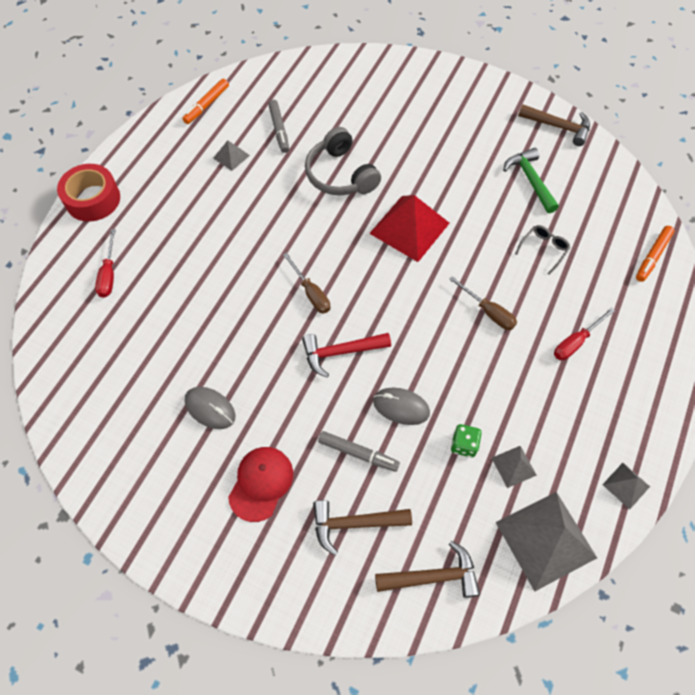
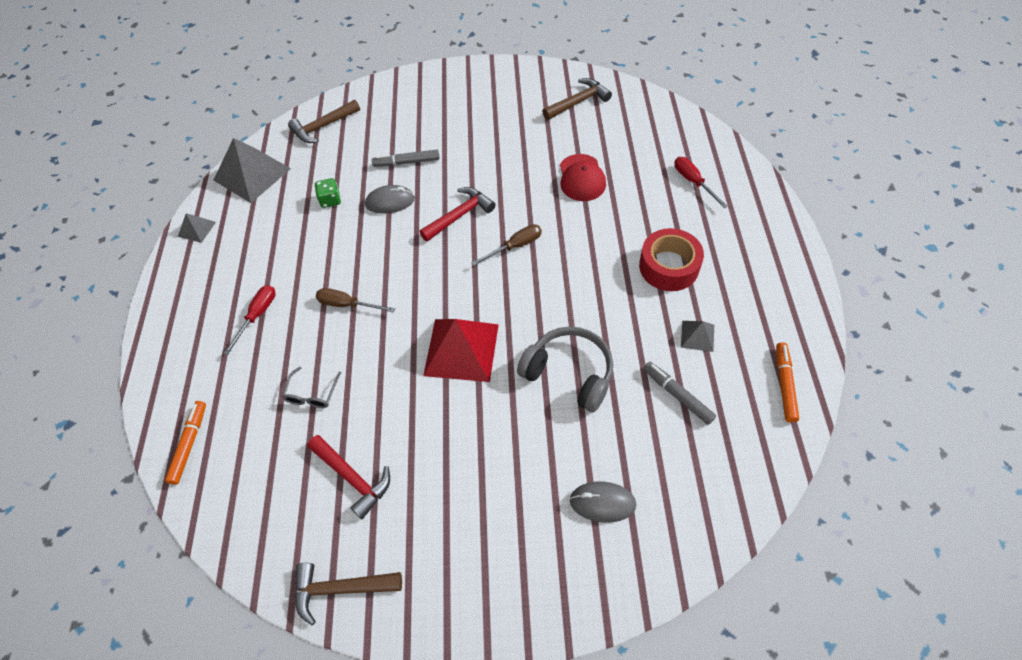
camera: 155 degrees right, 5 degrees down
red tape [57,164,120,222] -> red tape moved to [639,228,704,291]
grey mouse [185,387,235,429] -> grey mouse moved to [569,482,636,522]
red cap [228,447,293,522] -> red cap moved to [560,154,606,201]
brown screwdriver [283,252,330,314] -> brown screwdriver turned 120 degrees clockwise [471,224,542,266]
brown hammer [313,500,412,555] -> brown hammer moved to [542,78,612,120]
grey pyramid [492,446,537,488] -> none
green hammer [503,148,559,213] -> red hammer [307,435,390,519]

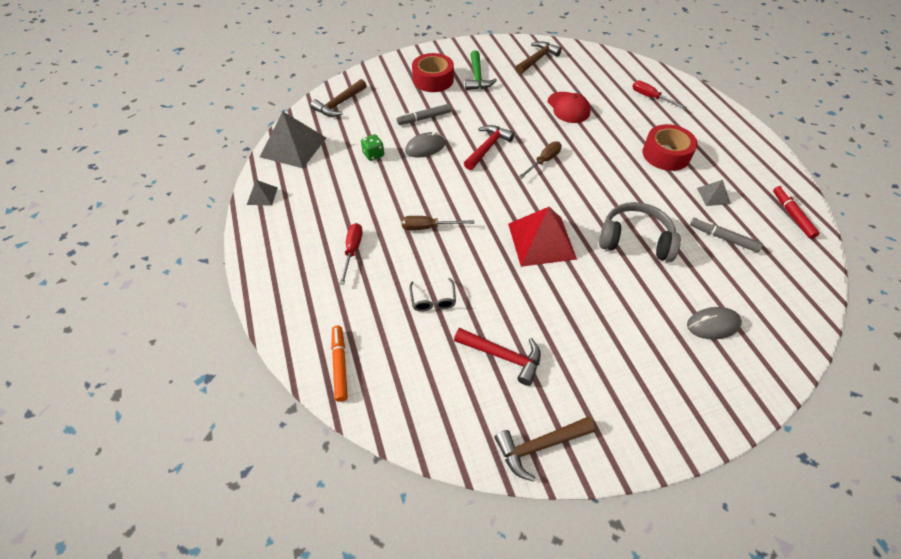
camera: 20 degrees left, 5 degrees down
orange marker [776,342,799,423] -> red marker [773,186,820,239]
none -> red tape [412,53,454,92]
none -> green hammer [465,50,497,90]

